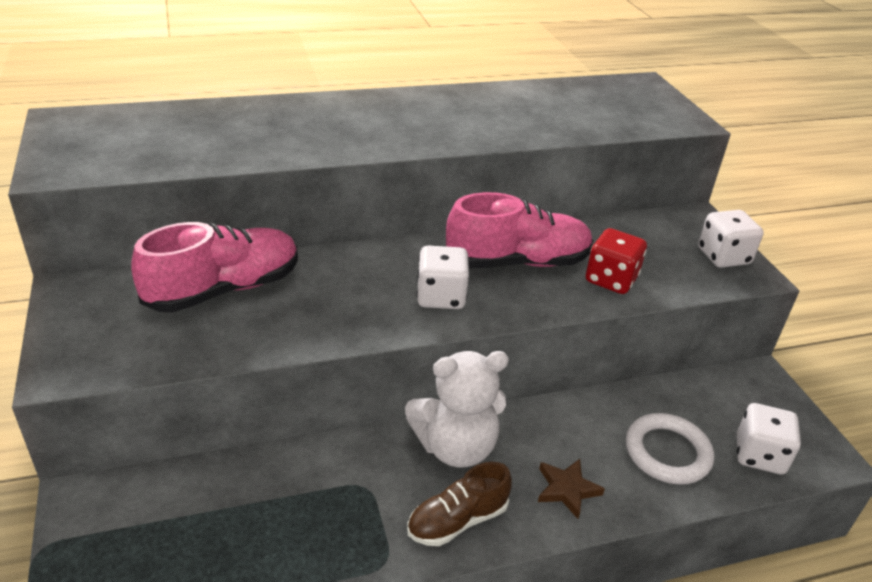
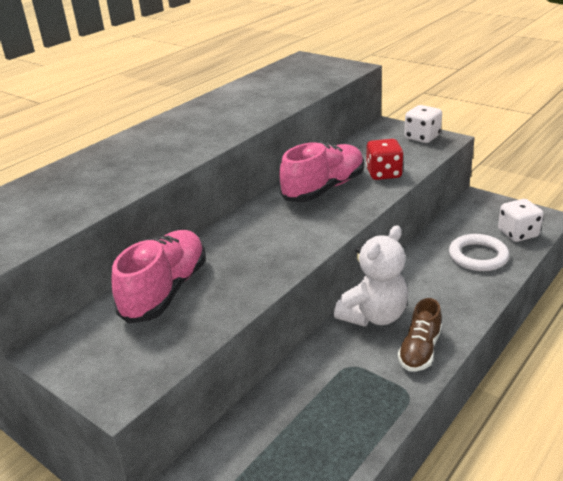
camera: 30 degrees left, 5 degrees down
white dice [417,246,469,309] -> none
brown star [538,459,605,519] -> none

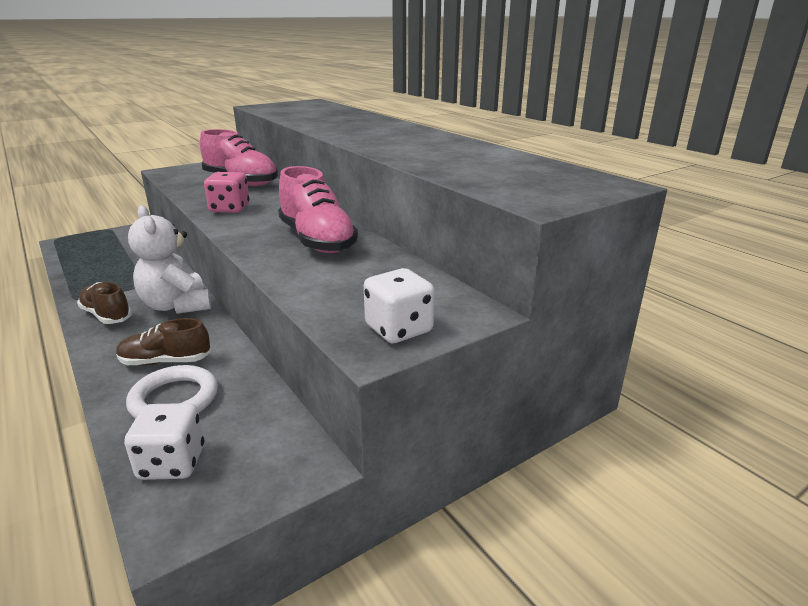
camera: 105 degrees right, 5 degrees down
red dice [366,139,404,180] -> none
none -> brown shoe [116,318,211,365]
none -> pink dice [204,172,250,213]

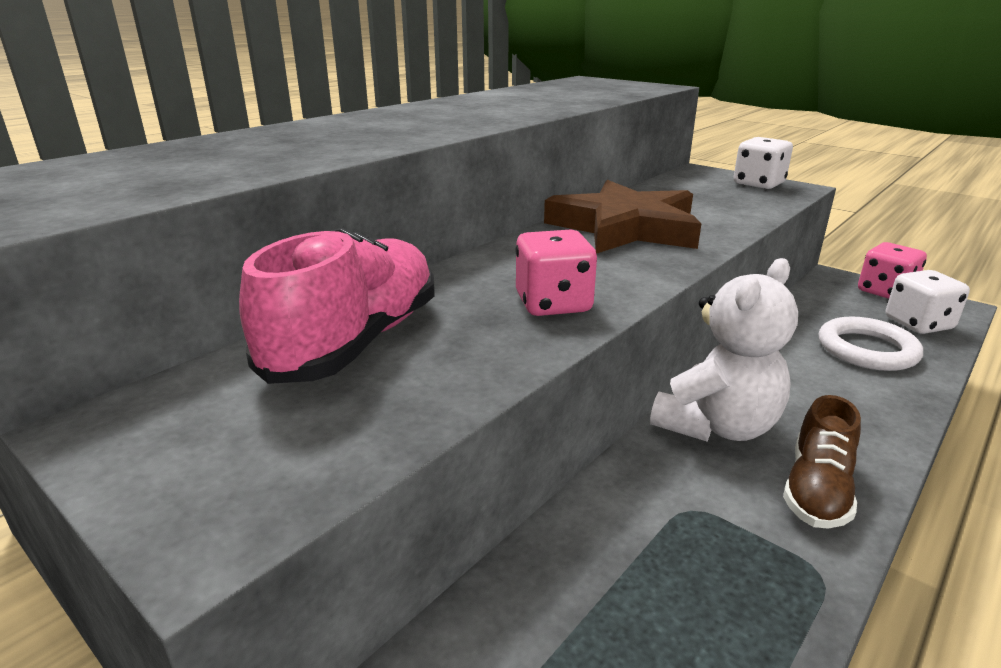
camera: 105 degrees left, 0 degrees up
brown shoe [116,318,211,365] -> none
pink shoe [278,166,358,253] -> brown star [544,180,701,254]
none -> pink dice [858,242,927,299]

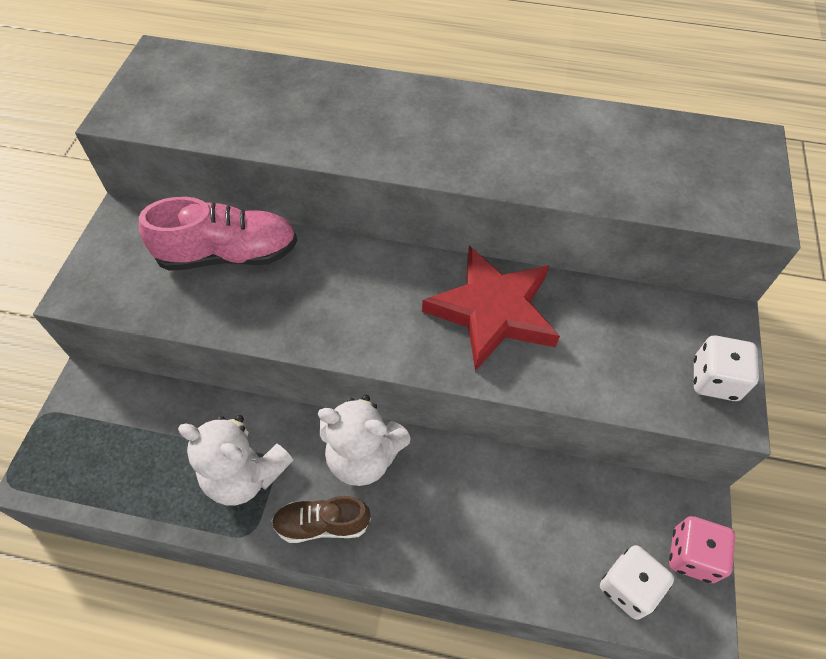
camera: 60 degrees right, 30 degrees up
pink dice [515,230,597,316] -> none
brown star [544,180,701,254] -> red star [422,246,560,371]
white ring [819,317,923,371] -> none
none -> white teddy bear [178,415,293,505]

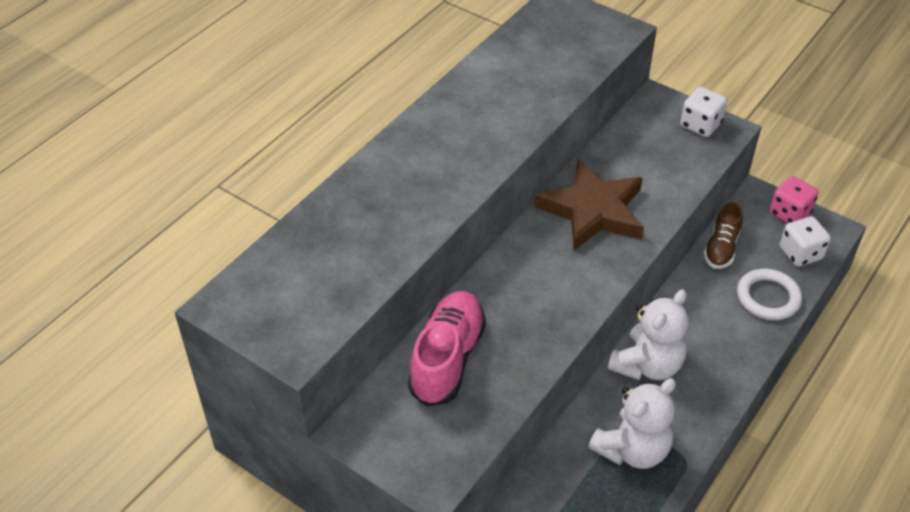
camera: 65 degrees left, 10 degrees down
brown shoe [271,496,371,543] -> brown shoe moved to [703,202,743,269]
red star [422,246,560,371] -> brown star [534,159,644,250]
none -> white ring [737,268,802,320]

